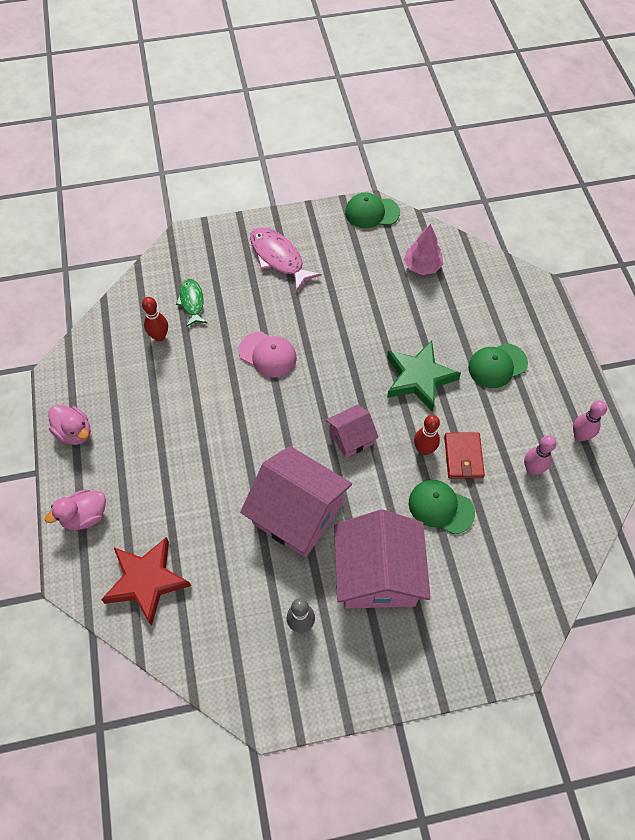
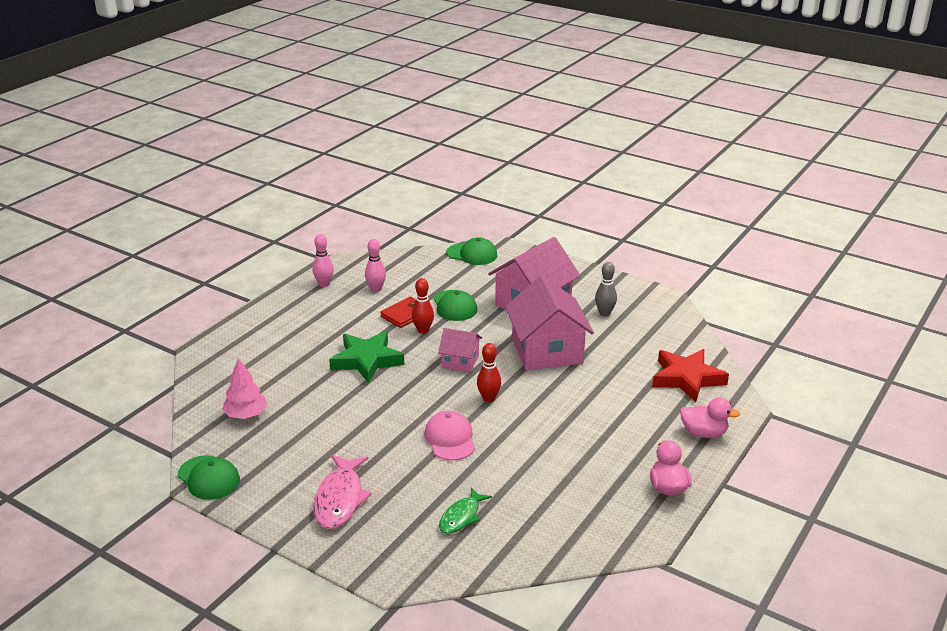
camera: 135 degrees left, 30 degrees down
red bowling pin [142,297,168,342] -> red bowling pin moved to [477,343,501,402]
green cap [468,343,528,388] -> green cap moved to [447,237,497,265]

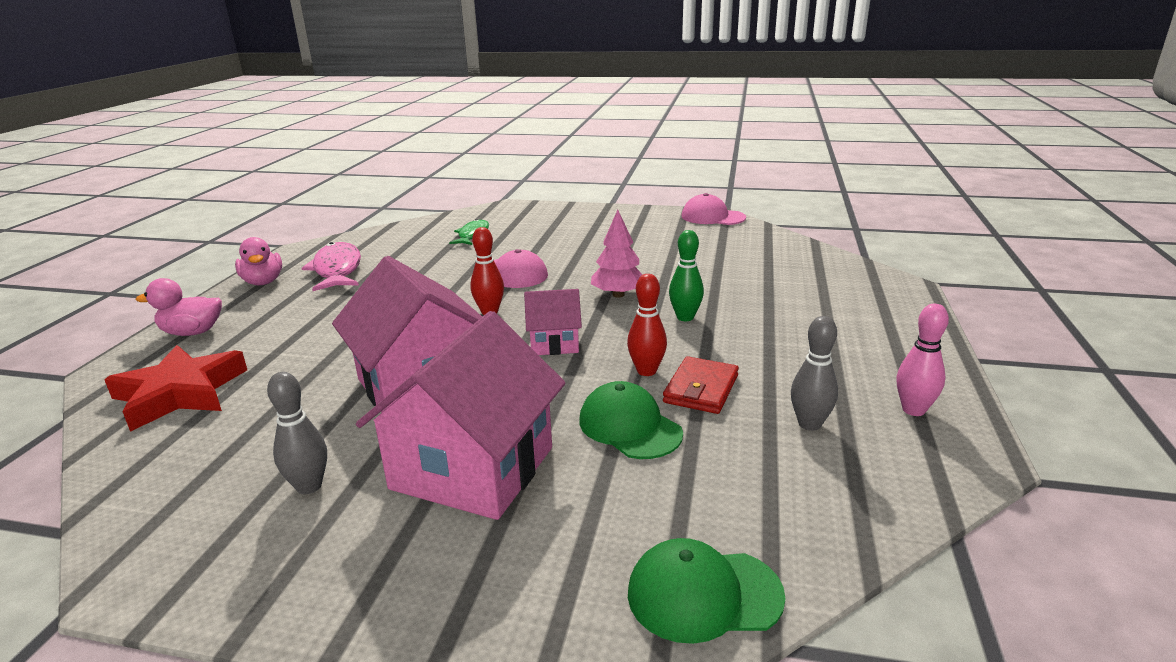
camera: 160 degrees right, 5 degrees down
green cap [178,455,240,500] -> pink cap [681,193,746,225]
pink tree [222,358,267,419] -> pink tree moved to [591,210,643,298]
pink fish [314,454,372,529] -> pink fish moved to [301,242,361,291]
green star [329,331,404,383] -> green bowling pin [669,230,704,321]
pink bowling pin [365,239,386,292] -> grey bowling pin [791,316,838,431]

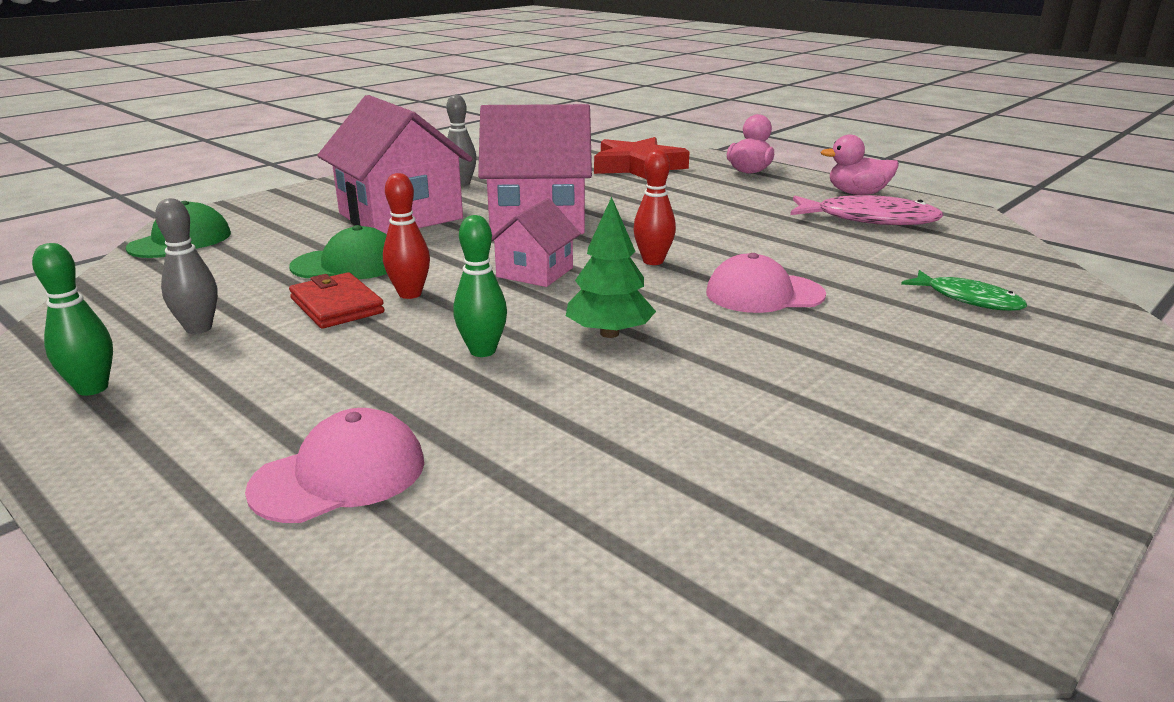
camera: 120 degrees right, 0 degrees up
pink tree [591,210,643,298] -> green tree [566,197,656,338]
pink cap [681,193,746,225] -> pink cap moved to [245,408,424,523]
pink bowling pin [897,304,949,416] -> green bowling pin [32,243,113,396]

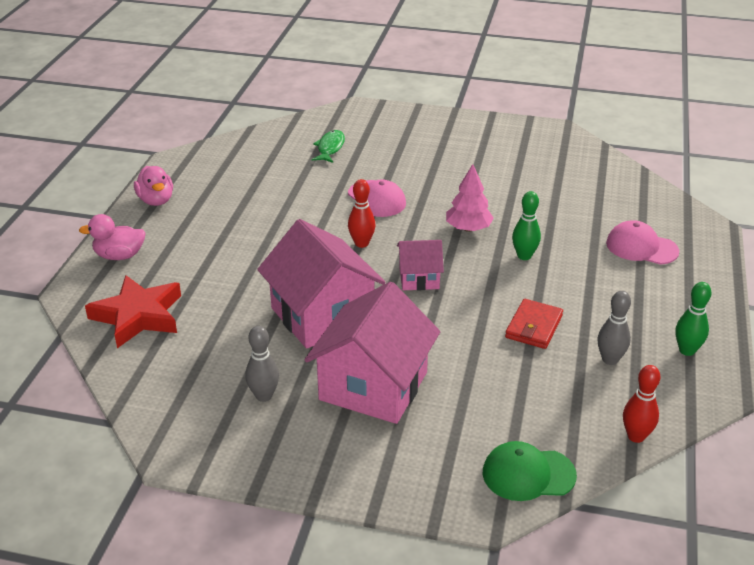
camera: 120 degrees left, 10 degrees up
green cap [289,225,387,279] -> none
red bowling pin [383,173,430,299] -> red bowling pin moved to [623,365,660,443]
green tree [566,197,656,338] -> pink tree [446,164,494,232]
pink fish [790,195,944,225] -> none

